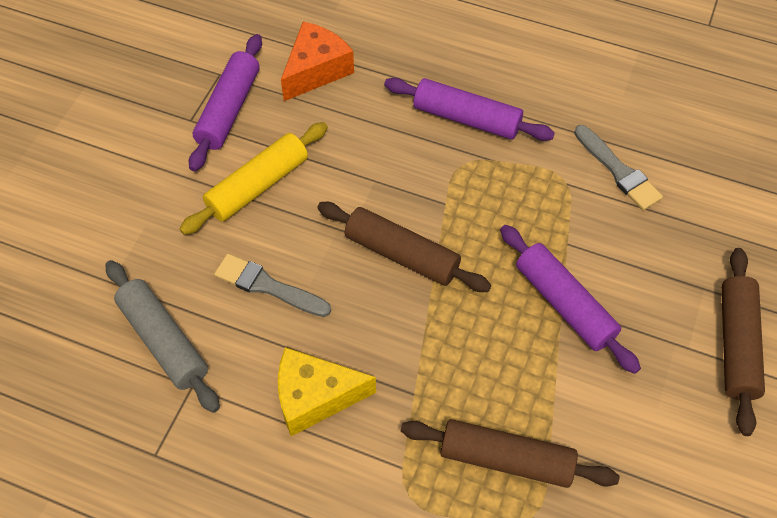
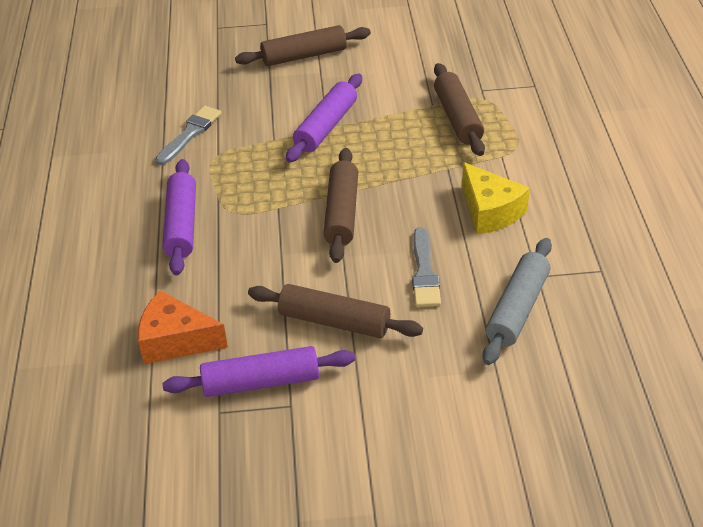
camera: 115 degrees left, 15 degrees down
yellow rolling pin [180,122,328,235] -> brown rolling pin [248,284,423,338]

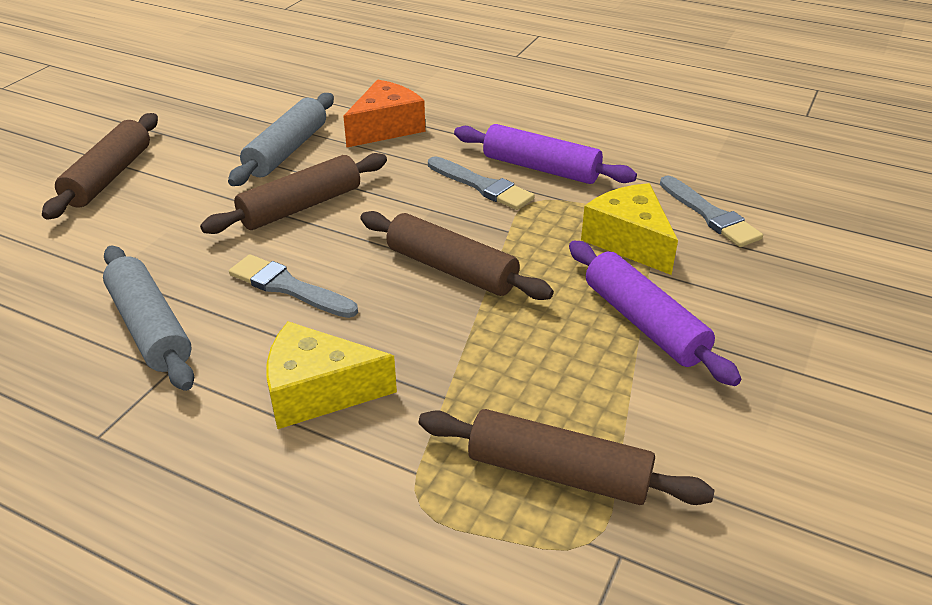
camera: 120 degrees right, 5 degrees down
purple rolling pin [162,346,355,397] -> grey rolling pin [228,93,334,186]
brown rolling pin [235,25,371,66] -> brown rolling pin moved to [42,113,158,220]
none -> grey brush [428,156,534,210]
none -> yellow cheese [581,183,678,275]

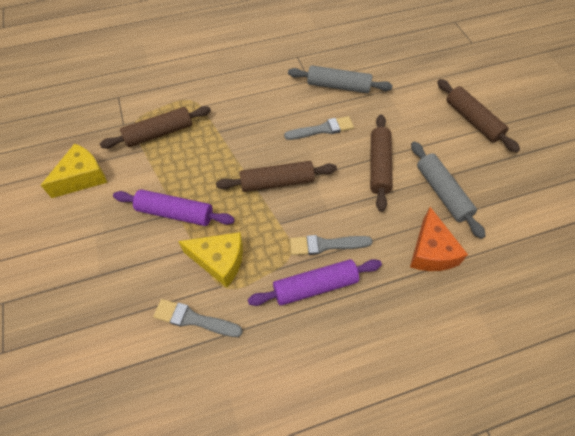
camera: 135 degrees right, 20 degrees up
yellow cheese [266,321,397,429] -> yellow cheese moved to [41,144,107,198]

